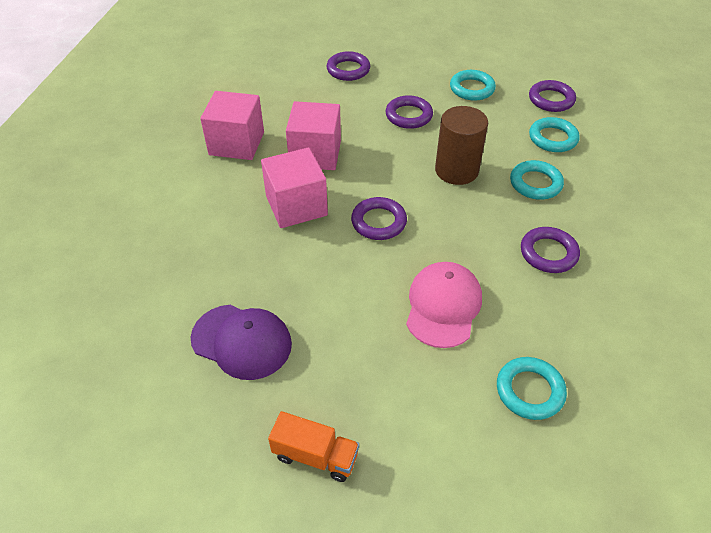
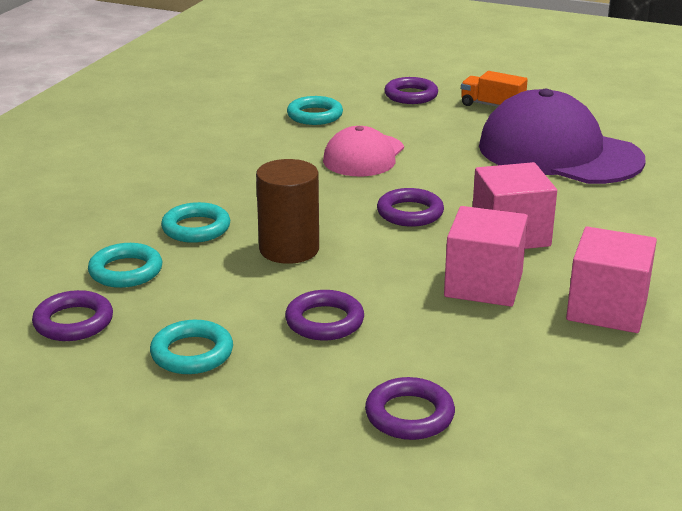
camera: 170 degrees left, 20 degrees down
purple cap [191,305,292,380] -> purple cap [479,89,646,184], size x1.73
purple ring [521,227,580,273] -> purple ring moved to [384,77,438,104]

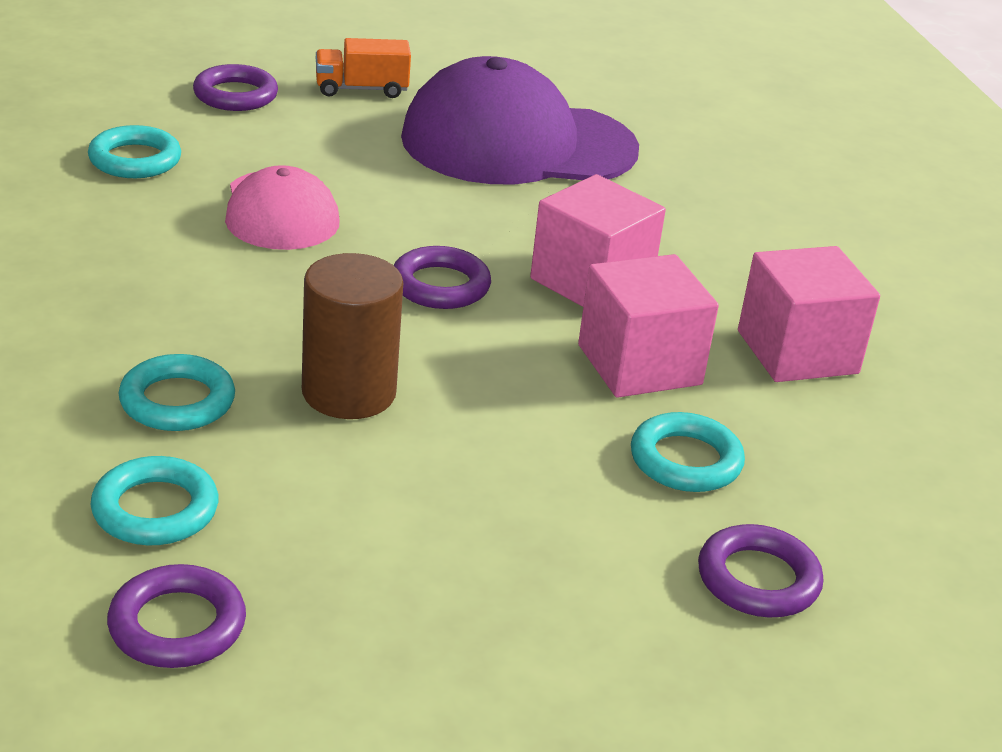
camera: 40 degrees left, 5 degrees up
turquoise ring [150,320,233,374] -> turquoise ring moved to [631,412,745,492]
purple ring [285,290,364,341] -> none

